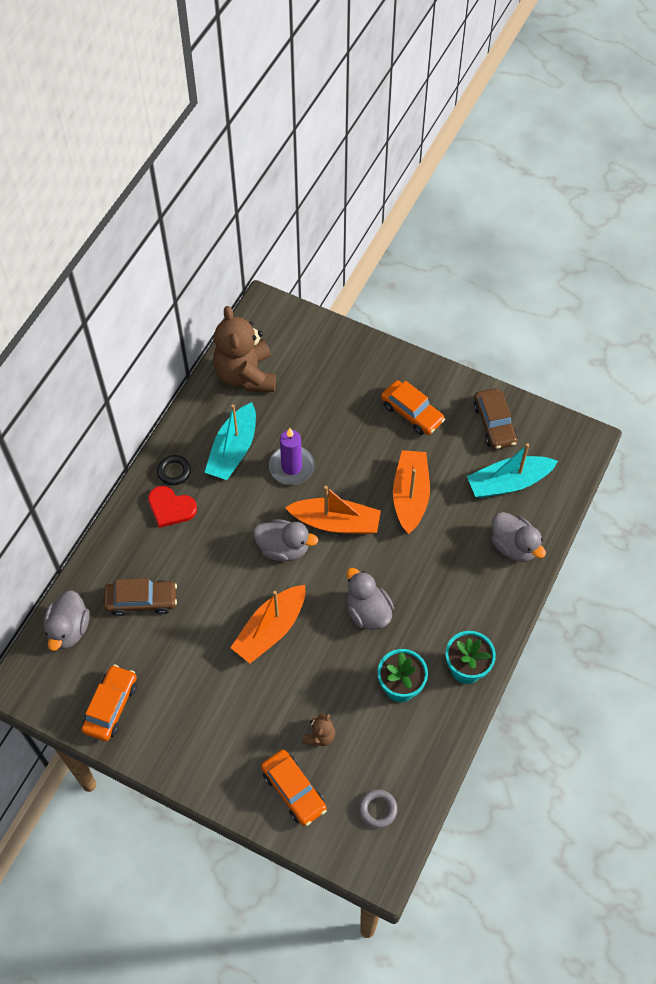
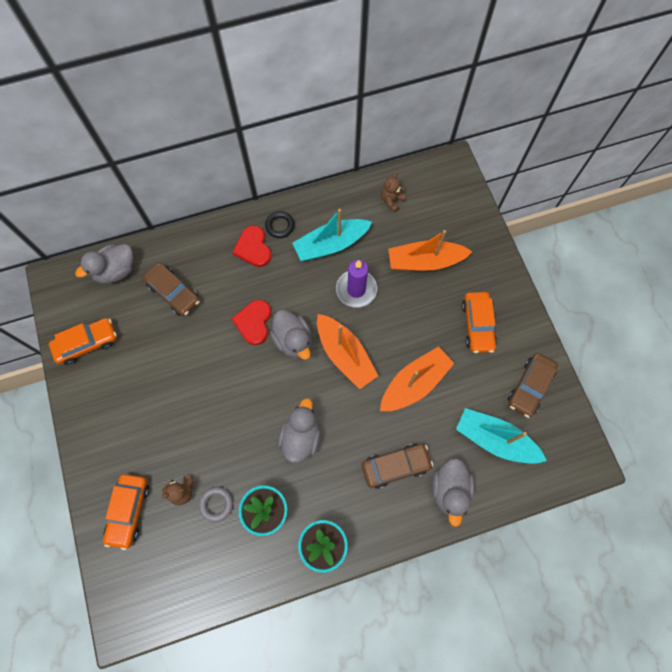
camera: 45 degrees right, 10 degrees up
brown teddy bear [213,306,276,392] -> brown teddy bear [381,173,406,213], size x0.44
orange boat [230,585,305,663] -> orange boat moved to [388,230,473,271]
grey ring [359,789,398,828] -> grey ring moved to [199,487,233,522]
none -> red heart [231,300,271,345]
none -> brown car [362,444,433,489]

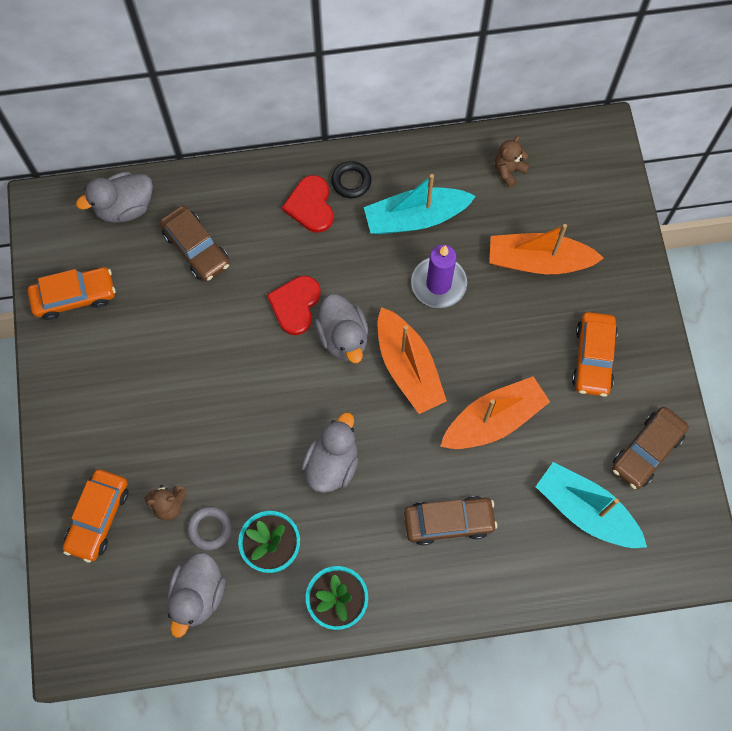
camera: 10 degrees right, 0 degrees up
grey duck [432,458,475,527] -> grey duck moved to [167,552,225,638]

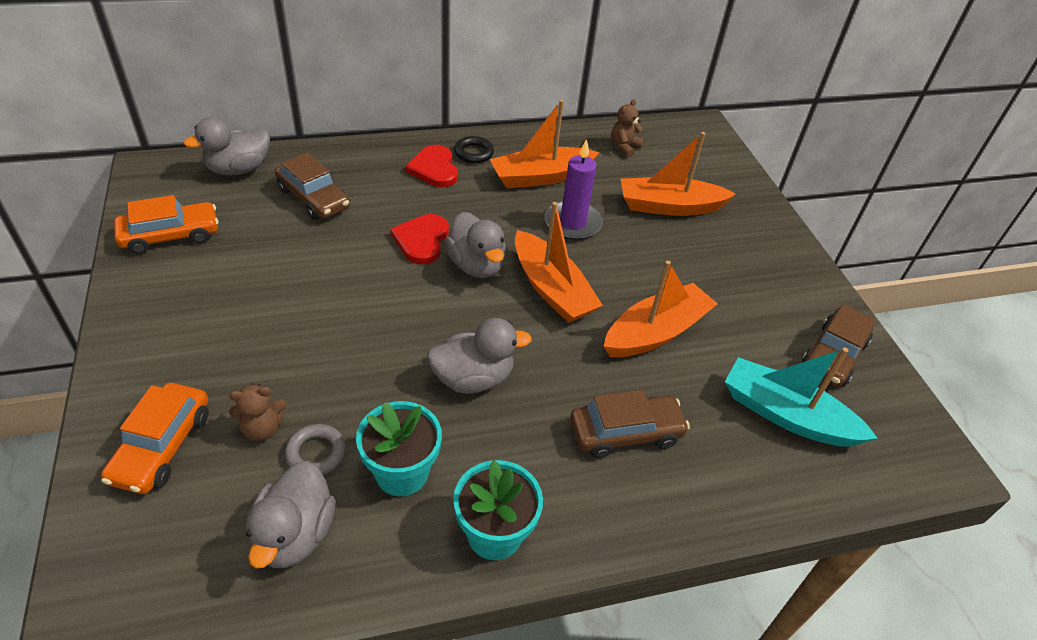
camera: 10 degrees left, 25 degrees down
grey duck [301,412,358,493] -> grey duck turned 60 degrees clockwise [427,318,532,394]
turquoise boat [364,174,476,234] -> orange boat [490,99,599,188]
orange car [572,312,618,397] -> none

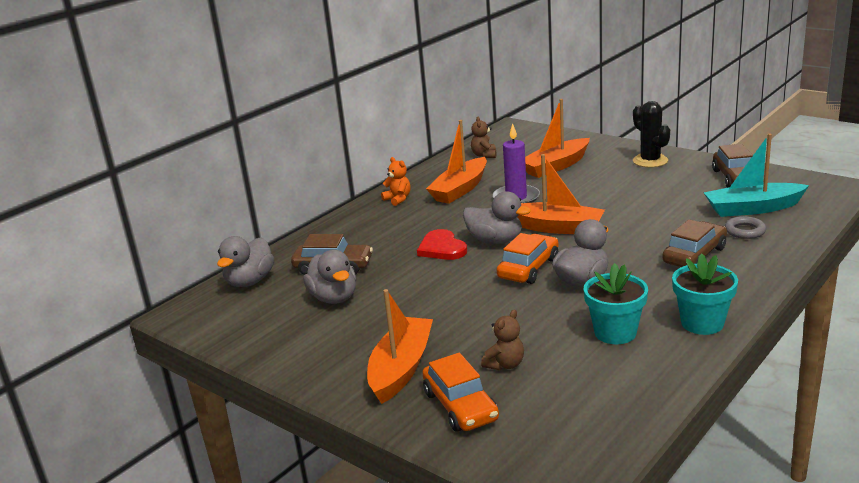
camera: 30 degrees left, 20 degrees down
orange car [114,195,219,254] -> orange car moved to [497,233,559,284]
grey duck [246,461,336,569] -> grey duck moved to [303,250,356,304]
grey ring [285,424,346,475] -> grey ring moved to [725,216,766,239]
red heart [405,145,458,187] -> none
black ring [454,136,494,163] -> orange teddy bear [381,157,411,206]
orange boat [604,260,718,357] -> orange boat moved to [367,289,433,404]
none -> black cactus [633,101,670,167]

